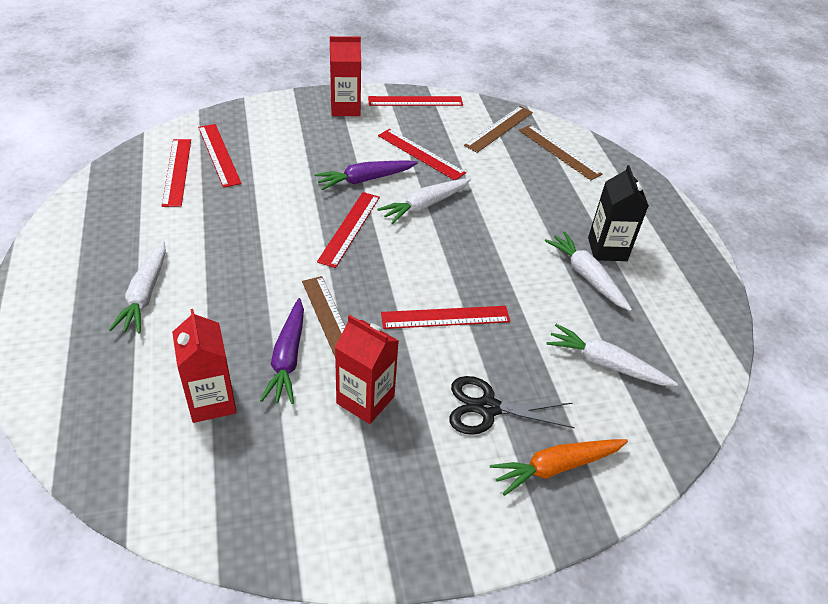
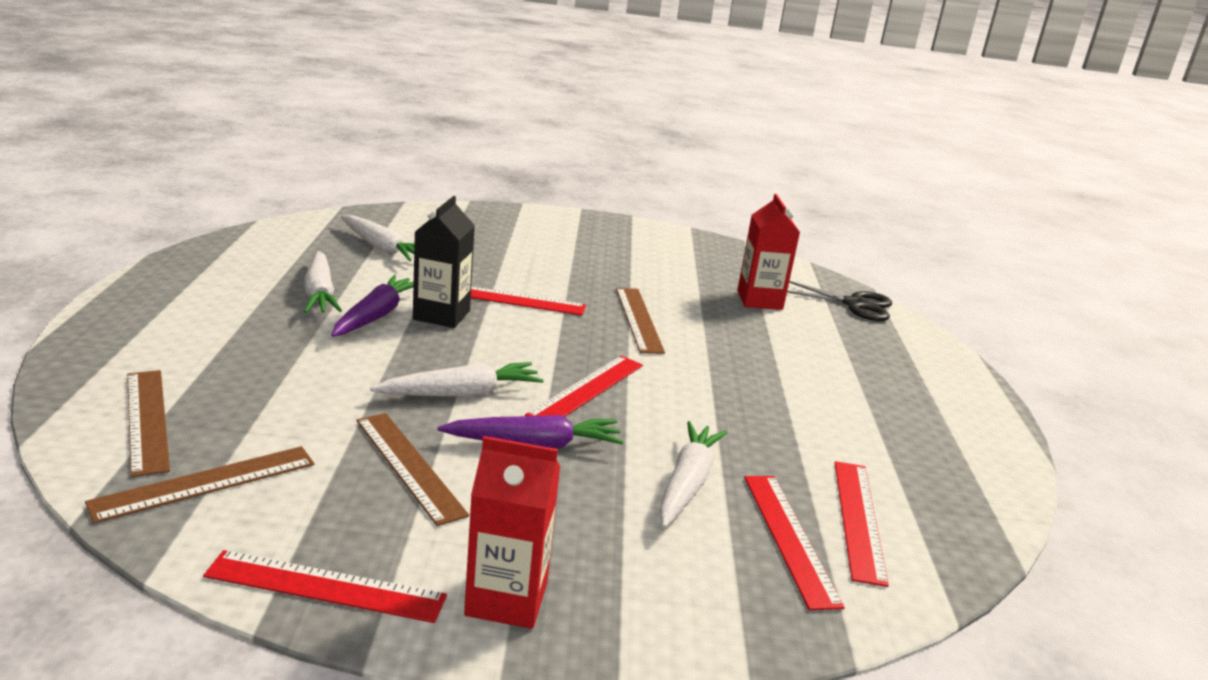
camera: 165 degrees left, 20 degrees down
white carrot [109,241,166,333] -> white carrot moved to [659,421,728,528]
purple carrot [260,298,304,404] -> purple carrot moved to [331,275,414,337]
red carton [335,315,399,424] -> none
red ruler [378,129,466,180] -> brown ruler [356,413,469,526]
black scissors [449,376,575,435] -> black scissors moved to [787,281,892,321]
orange carrot [490,439,628,496] -> none
black carton [588,165,649,261] -> black carton moved to [413,196,475,328]

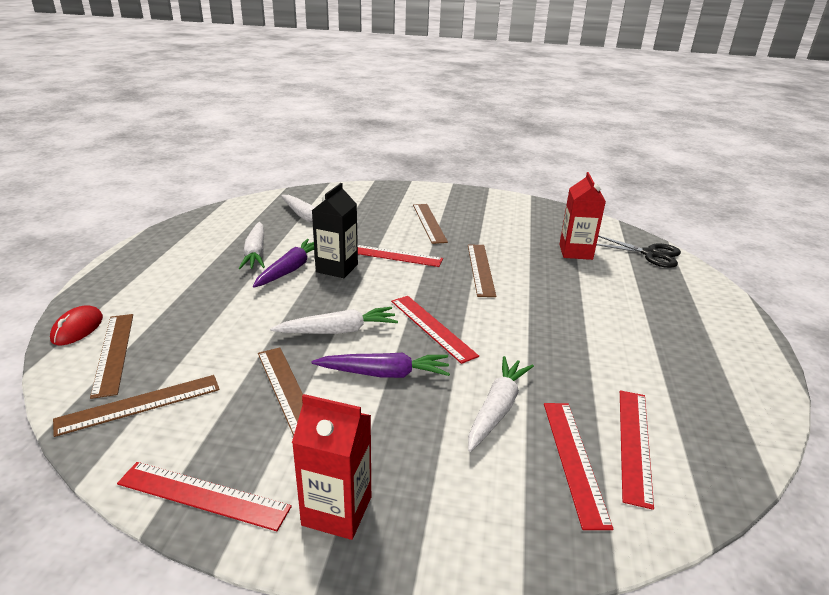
camera: 10 degrees right, 5 degrees up
red ruler [525,356,643,417] -> red ruler turned 75 degrees counterclockwise [391,296,479,364]
none -> red mouse [50,305,103,345]
none -> brown ruler [413,204,448,244]

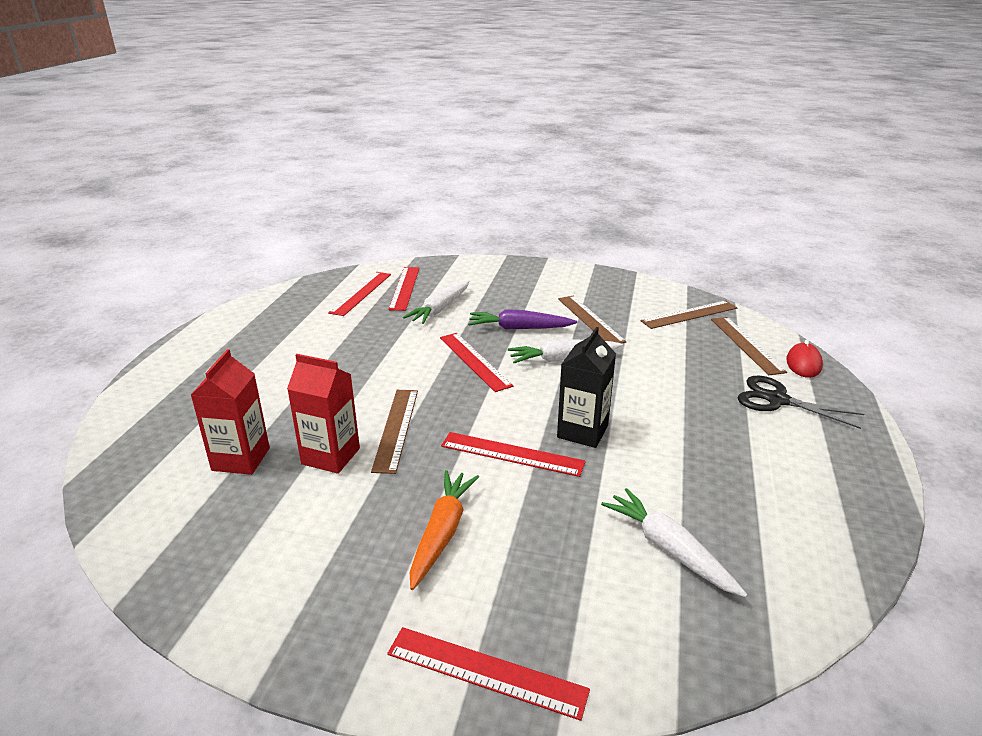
camera: 175 degrees left, 0 degrees up
red ruler [117,462,292,531] -> red ruler moved to [387,627,590,721]
white carrot [238,222,265,269] -> none
purple carrot [253,239,314,288] -> none
red carton [292,394,371,540] -> red carton moved to [287,354,360,474]
brown ruler [413,204,448,244] -> orange carrot [410,470,479,590]
black scissors [596,235,681,268] -> black scissors moved to [738,375,864,429]

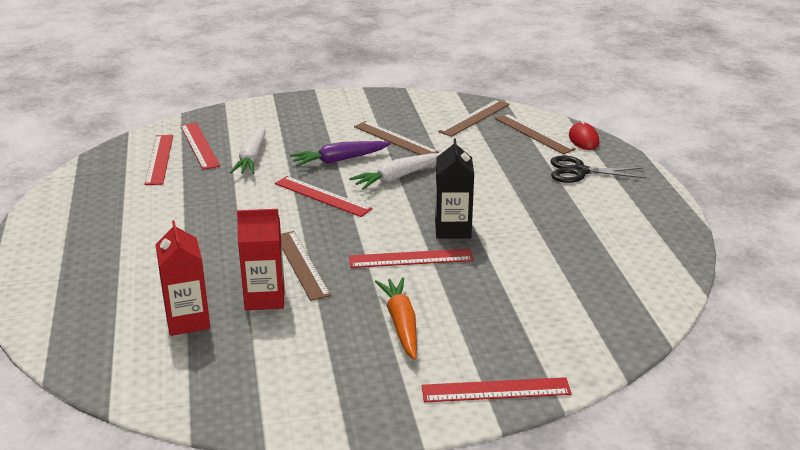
camera: 25 degrees left, 0 degrees up
white carrot [601,488,747,598] -> none

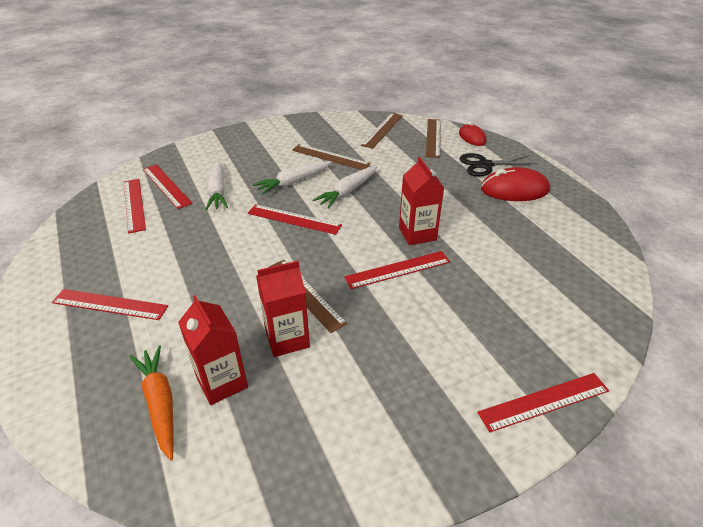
camera: 15 degrees left, 10 degrees up
purple carrot [290,141,391,167] -> white carrot [252,161,332,195]
orange carrot [375,277,417,360] -> orange carrot moved to [130,345,174,461]
black carton [435,138,474,238] -> red carton [399,157,444,245]
brown ruler [494,114,576,155] -> brown ruler turned 60 degrees clockwise [426,119,440,158]
none -> red ruler [52,289,168,320]
none -> red mouse [481,167,550,201]

